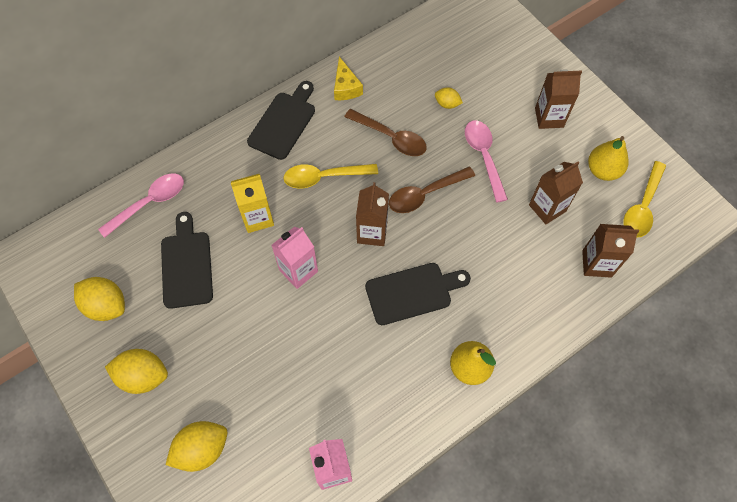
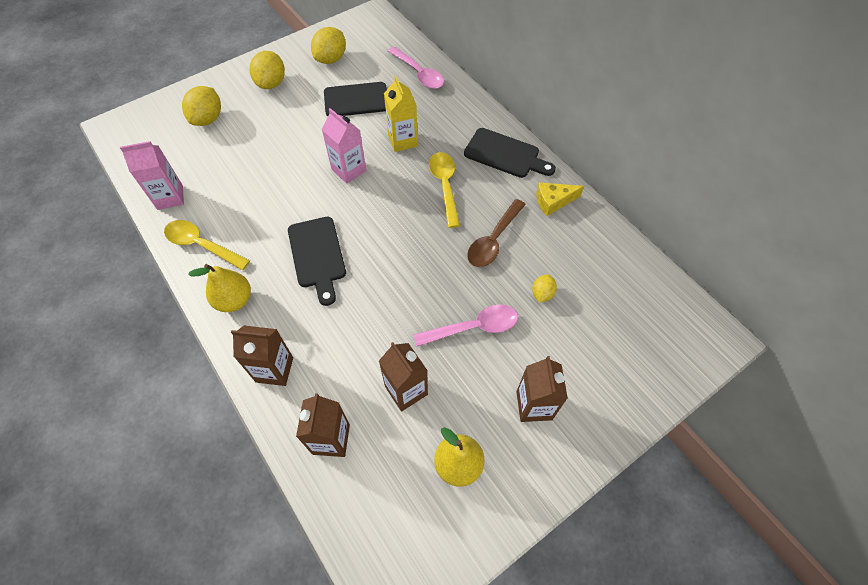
camera: 90 degrees right, 5 degrees down
yellow lemon [165,421,227,472] -> yellow lemon turned 45 degrees clockwise [182,86,221,126]
brown carton [356,182,389,246] -> brown carton moved to [231,326,293,386]
brown spoon [389,167,475,213] -> none
yellow spoon [623,161,666,238] -> yellow spoon moved to [164,220,250,270]

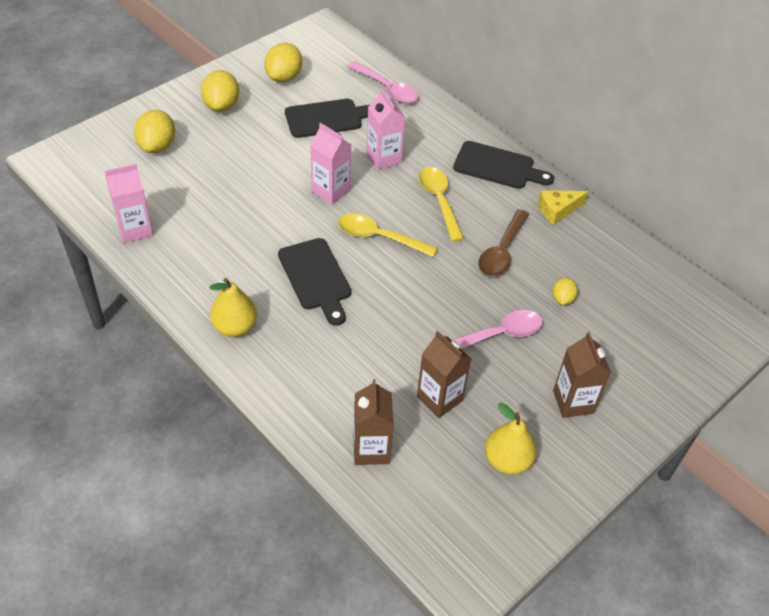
camera: 10 degrees left, 10 degrees down
yellow spoon [164,220,250,270] -> yellow spoon moved to [338,213,437,257]
brown carton [231,326,293,386] -> none
yellow carton [384,76,418,152] -> pink carton [366,89,405,170]

